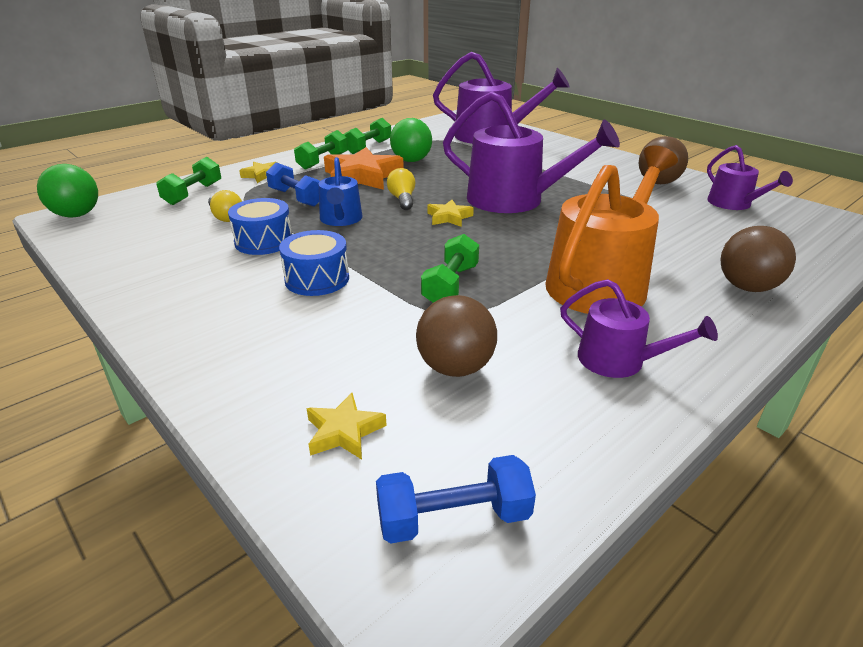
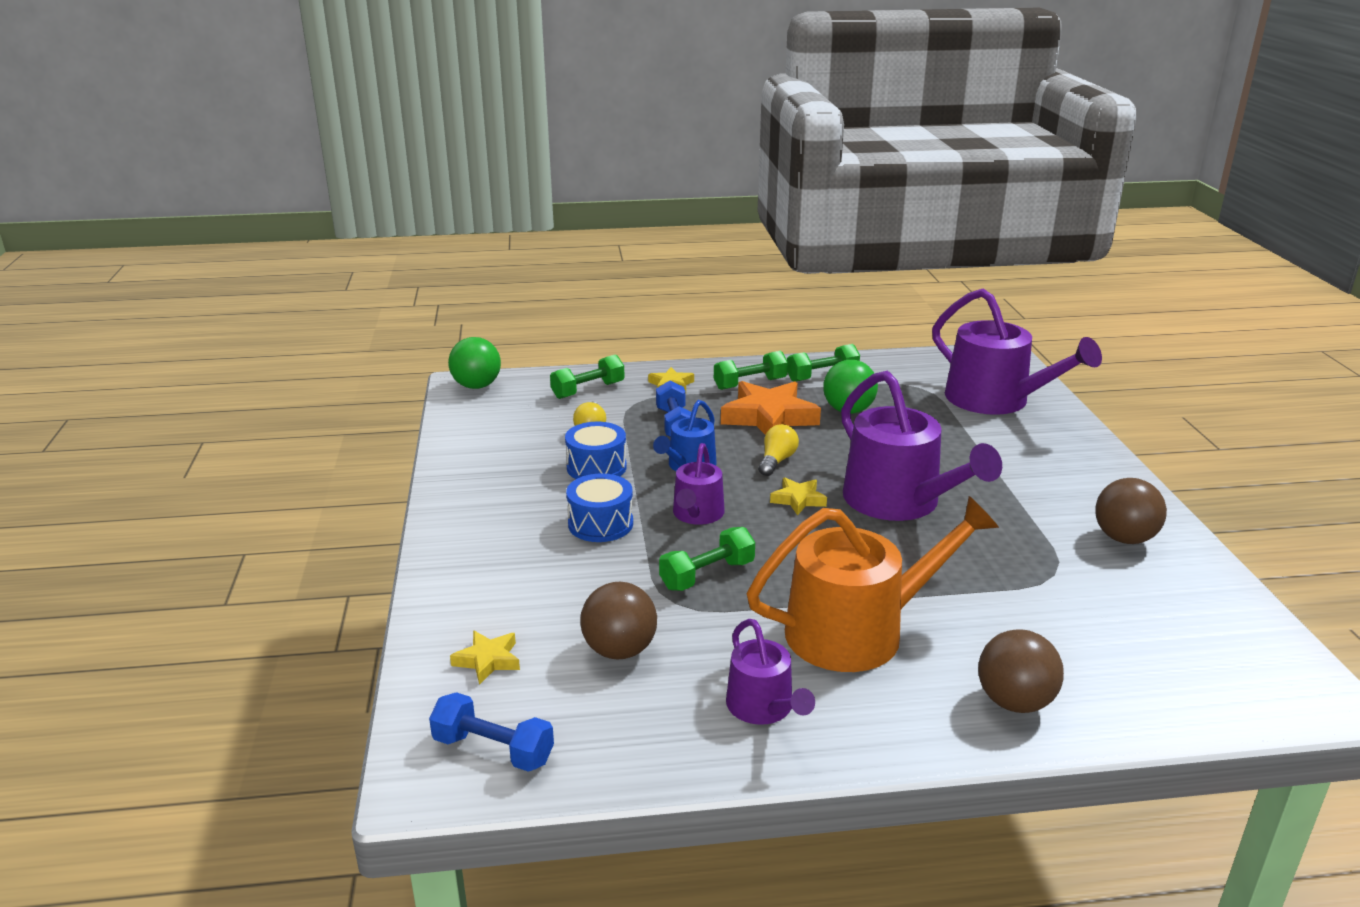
camera: 35 degrees right, 5 degrees down
purple watering can [707,145,793,210] -> purple watering can moved to [673,443,725,525]

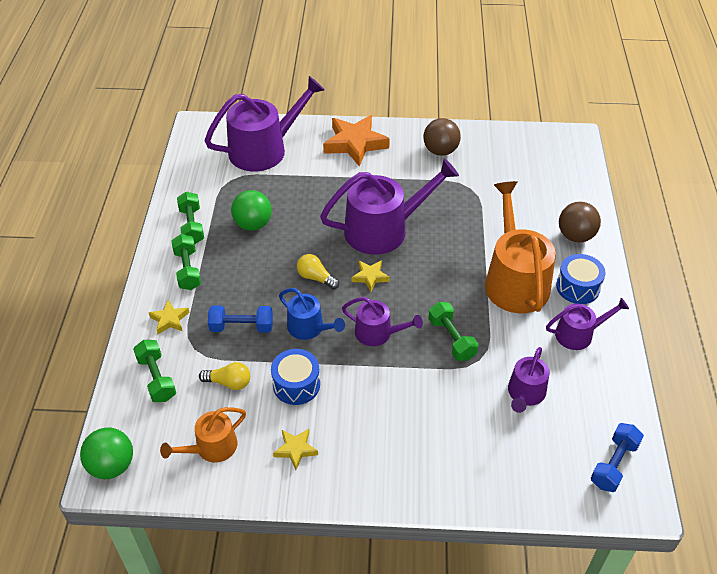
camera: 80 degrees left, 20 degrees up
yellow star [450,631,520,685] -> yellow star moved to [273,429,318,470]
blue drum [566,473,633,542] -> blue drum moved to [556,254,606,304]
brown ball [580,582,657,660] -> purple watering can [508,347,550,413]
orange star [721,381,821,435] -> orange star moved to [323,115,390,167]
none -> orange watering can [160,407,246,463]

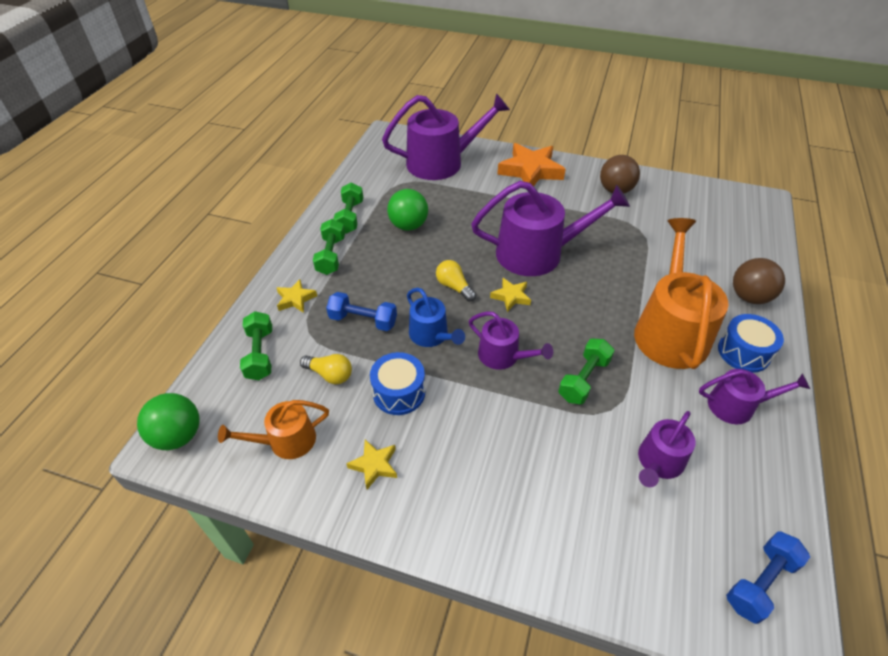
camera: 15 degrees right, 0 degrees up
green dumbbell [428,302,478,361] -> green dumbbell turned 45 degrees clockwise [558,339,615,405]

